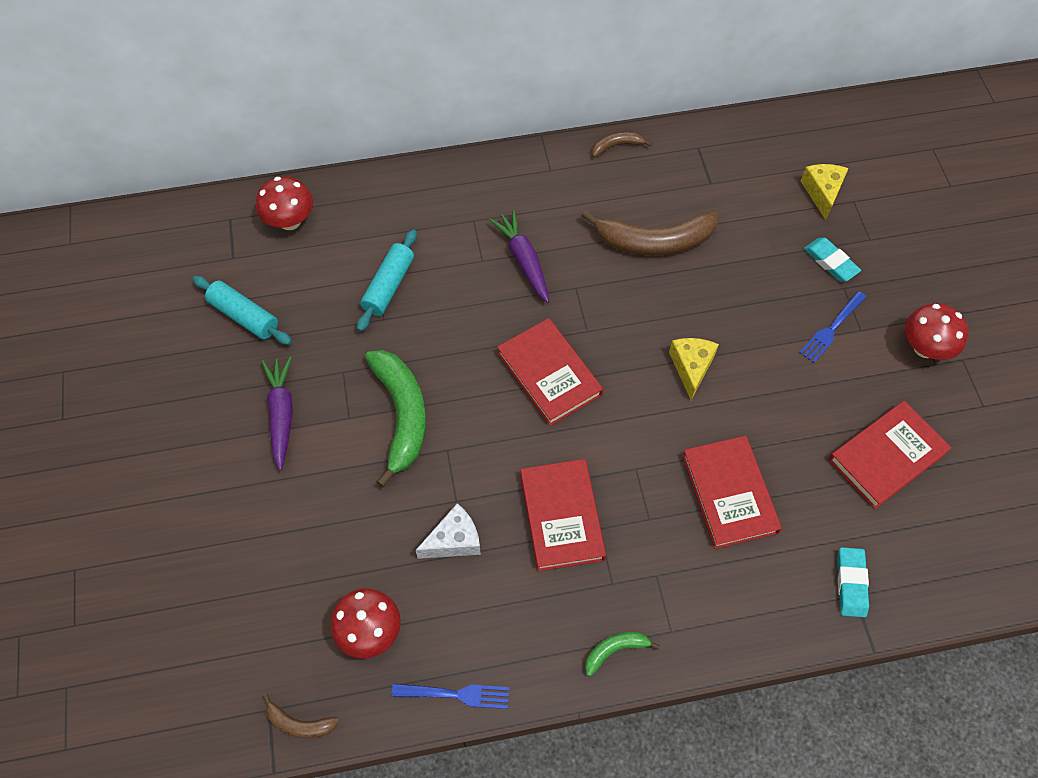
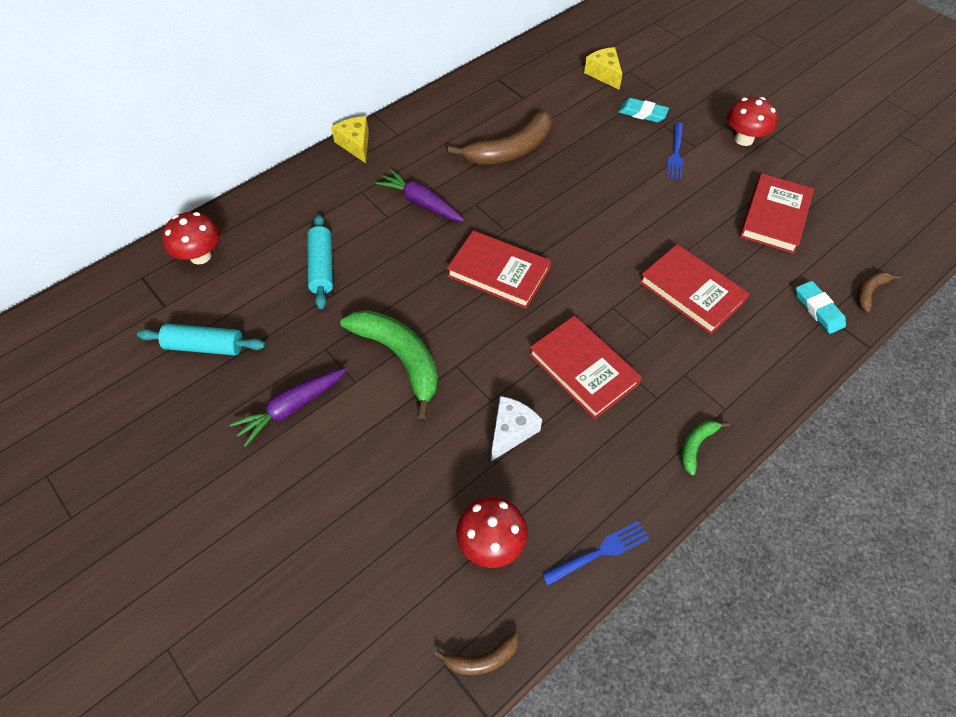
camera: 30 degrees left, 5 degrees down
purple carrot [261,357,293,471] -> purple carrot turned 90 degrees counterclockwise [230,368,347,447]
brown banana [592,132,652,157] -> brown banana moved to [857,272,901,313]
yellow cheese [669,338,719,400] -> yellow cheese moved to [331,116,369,163]

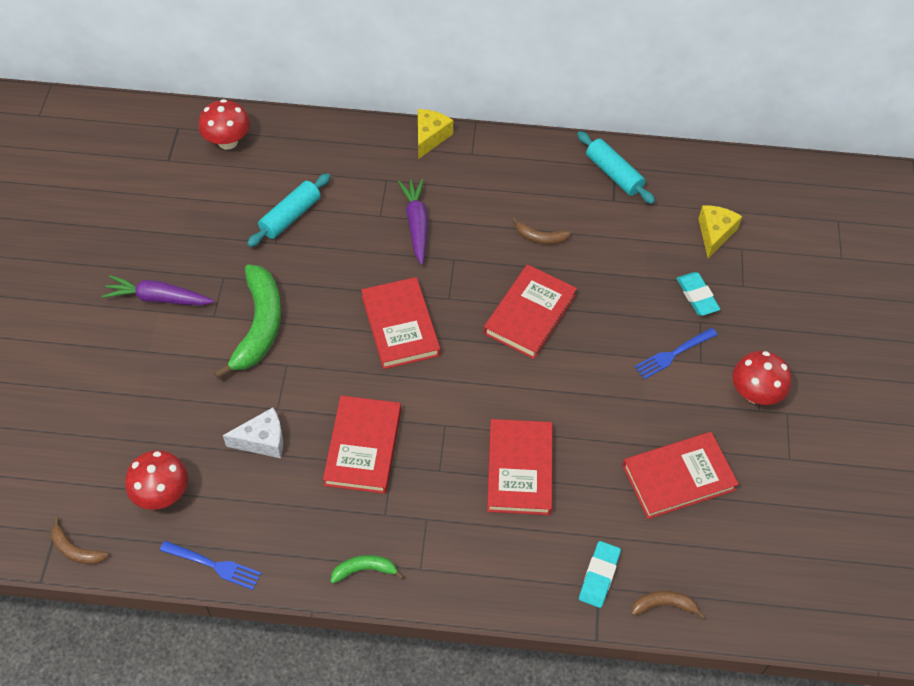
camera: 45 degrees right, 0 degrees up
turquoise rolling pin [137,324,265,355] -> turquoise rolling pin moved to [577,131,655,204]
brown banana [447,109,552,165] -> brown banana [512,217,571,245], size x0.48
none -> red book [483,264,577,359]

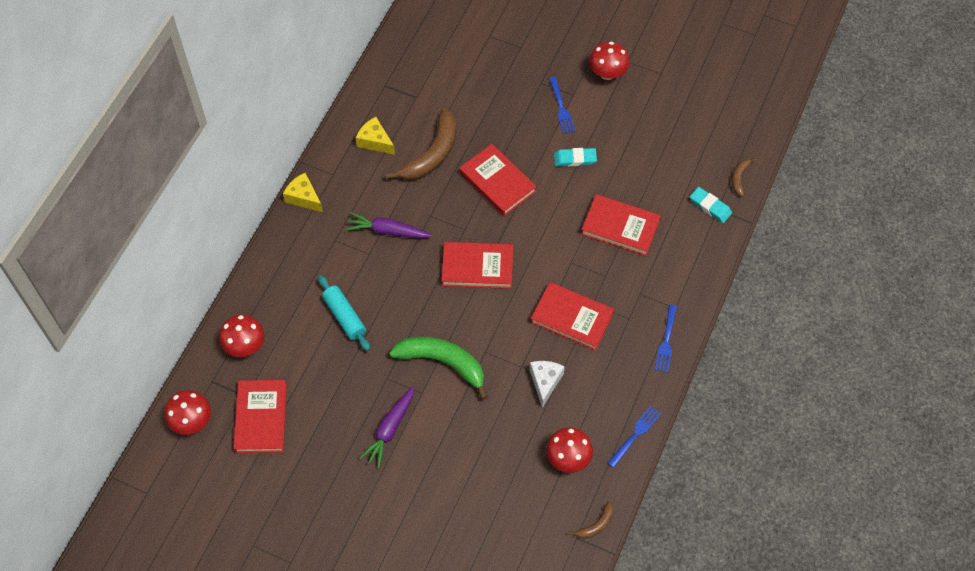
camera: 70 degrees left, 5 degrees up
green banana [331,555,404,583] -> blue fork [655,304,677,373]
brown banana [512,217,571,245] -> brown banana [385,108,456,180], size x2.10
turquoise rolling pin [577,131,655,204] -> none
red book [622,432,739,519] -> red book moved to [233,380,287,453]
turquoise eraser [676,272,720,316] -> turquoise eraser moved to [554,148,597,167]
yellow cheese [698,205,742,258] -> yellow cheese moved to [356,117,395,155]
none -> red mushroom [164,390,211,435]

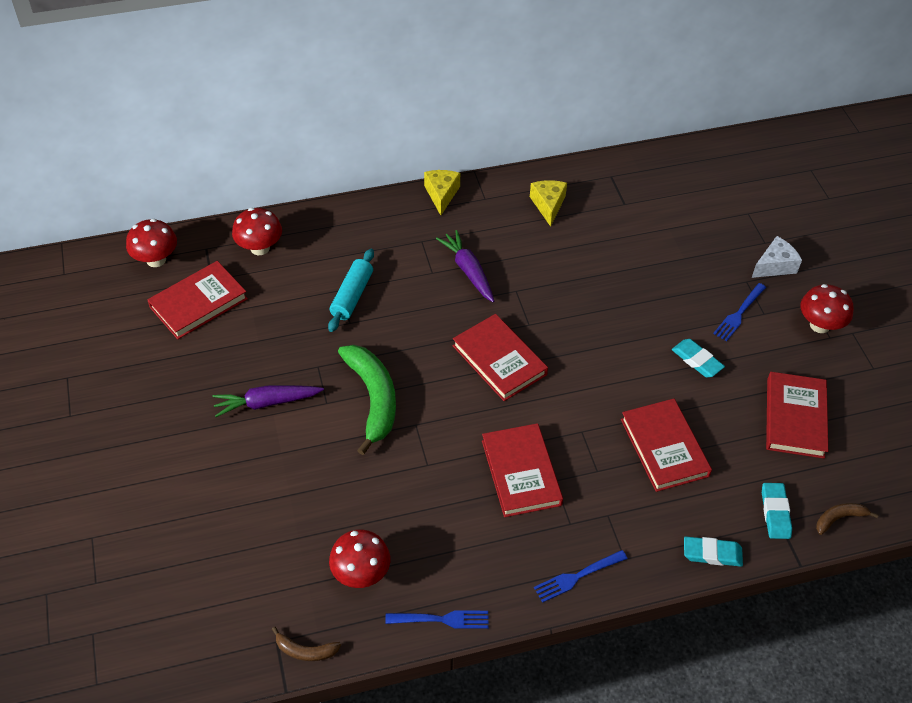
camera: 50 degrees right, 10 degrees down
brown banana [385,108,456,180] -> none
red book [459,144,537,216] -> red book moved to [766,372,828,459]
white cheese [530,361,565,408] -> white cheese moved to [752,236,802,278]
none -> turquoise eraser [684,536,743,567]

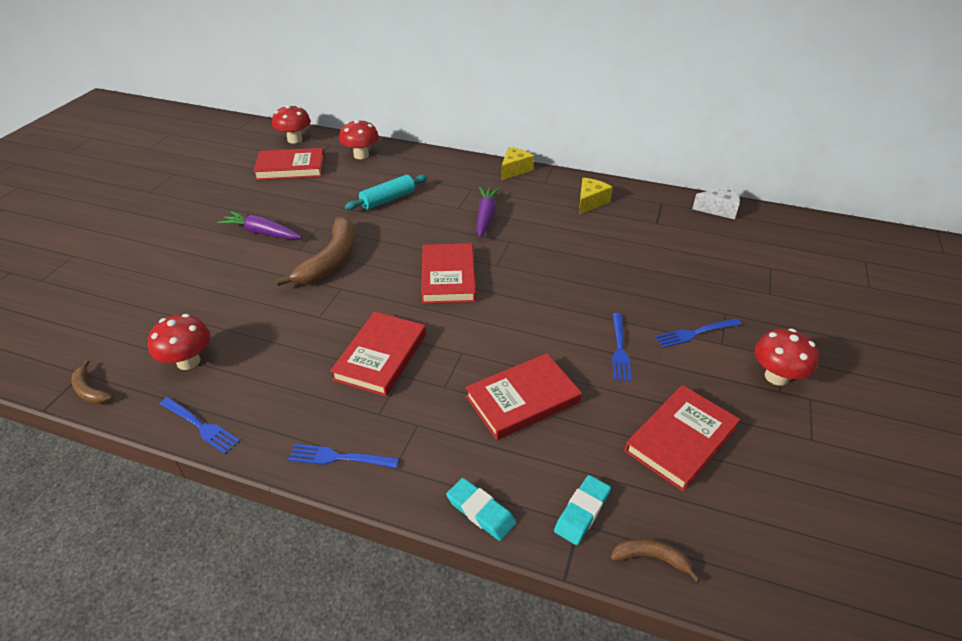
camera: 35 degrees right, 10 degrees down
green banana [338,345,396,455] -> brown banana [276,217,355,286]
red book [621,399,712,492] -> red book turned 45 degrees clockwise [465,353,582,440]
turquoise eraser [672,339,725,378] -> blue fork [612,313,632,381]
white cheese [752,236,802,278] -> white cheese moved to [692,186,740,220]

